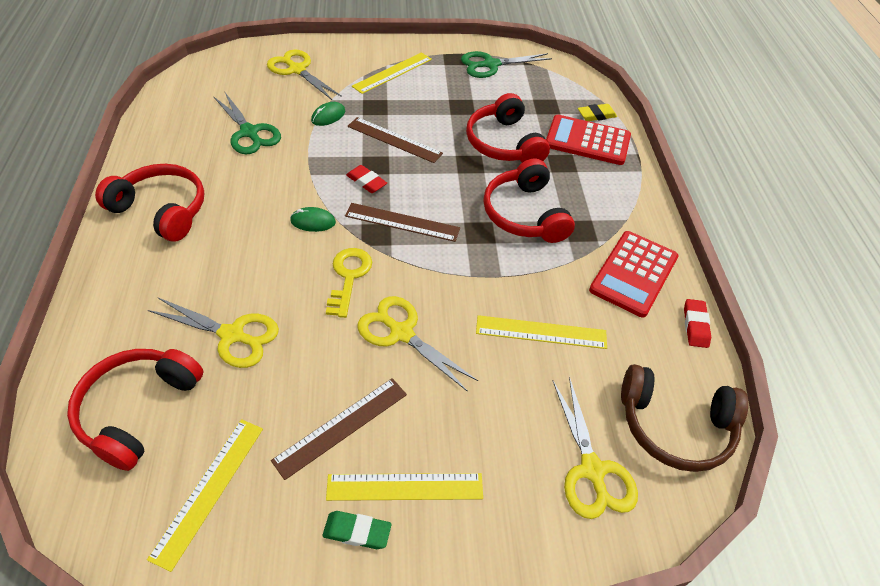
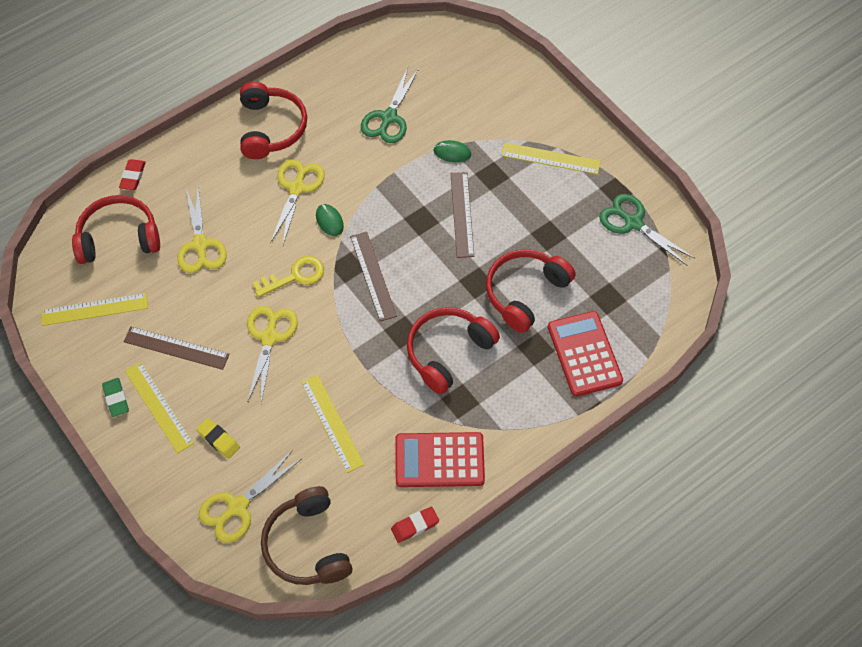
camera: 60 degrees right, 10 degrees up
yellow scissors [267,50,342,100] -> yellow scissors moved to [270,159,325,245]
red eraser [346,165,387,193] -> red eraser moved to [119,159,146,190]
yellow eraser [578,104,617,121] -> yellow eraser moved to [196,418,240,459]

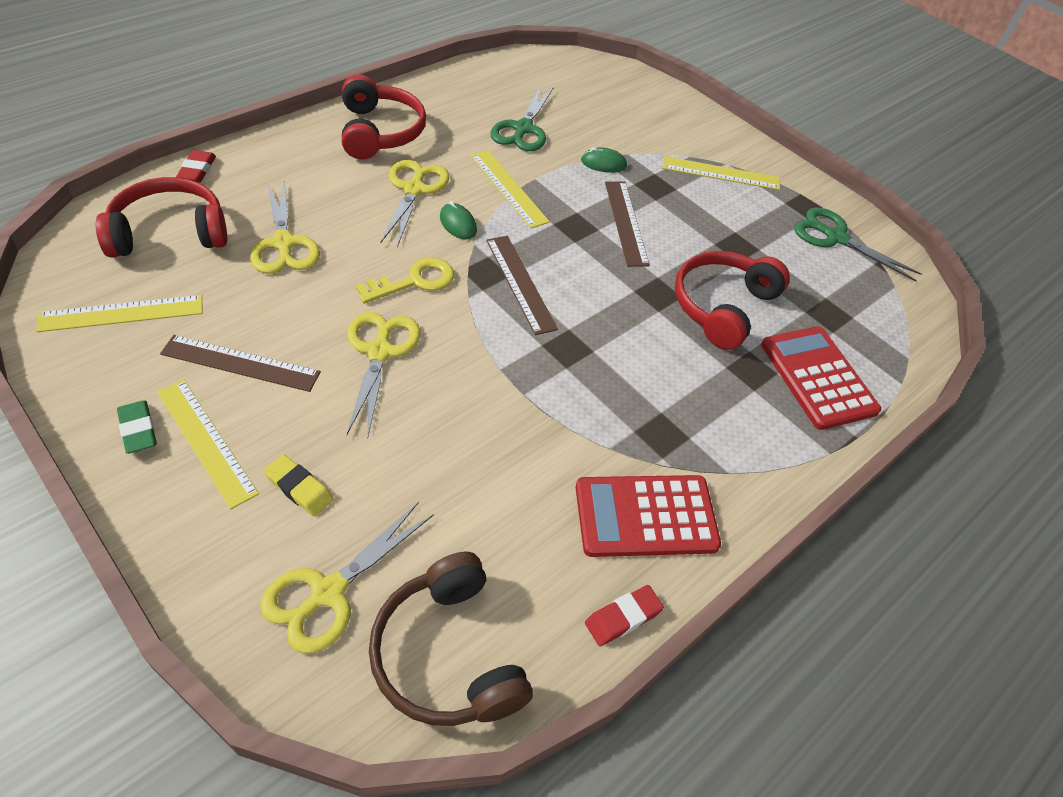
camera: 10 degrees left, 10 degrees down
yellow ruler [301,375,364,473] -> yellow ruler moved to [470,150,550,228]
red headphones [407,307,500,394] -> none

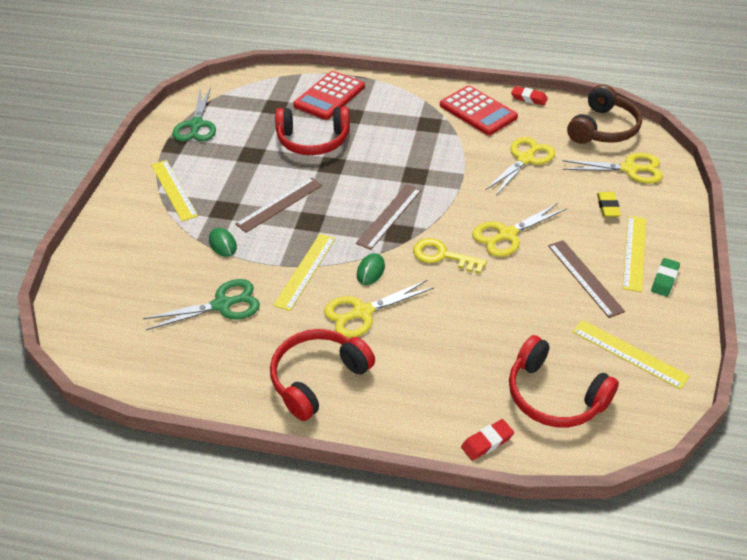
camera: 120 degrees left, 5 degrees down
yellow scissors [250,181,320,274] -> yellow scissors moved to [486,137,555,195]

